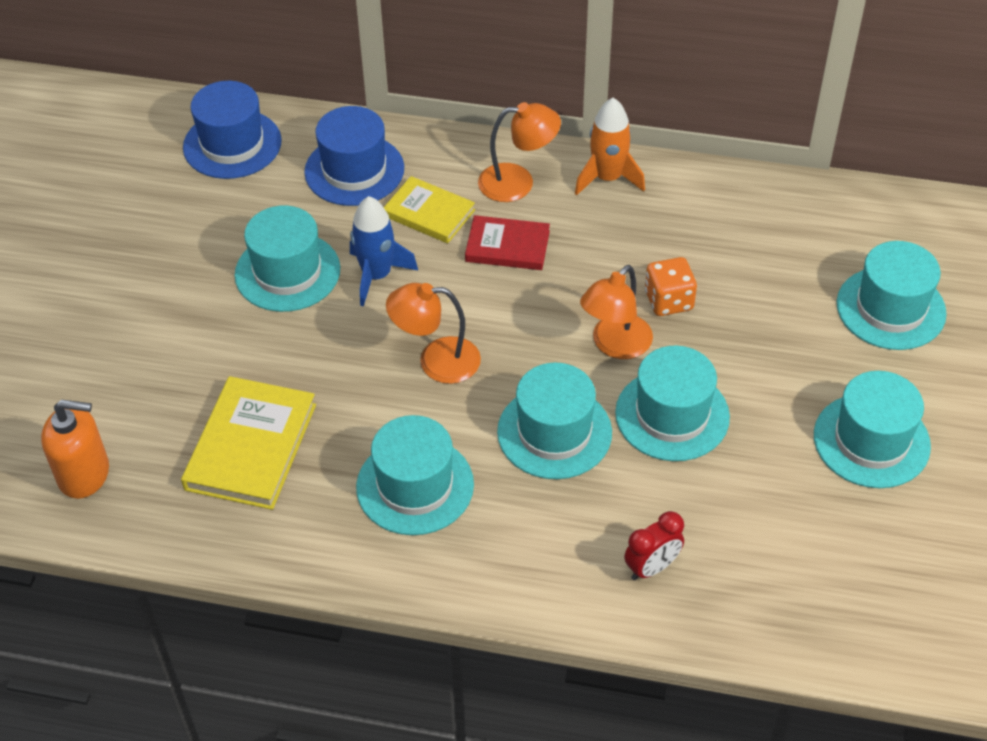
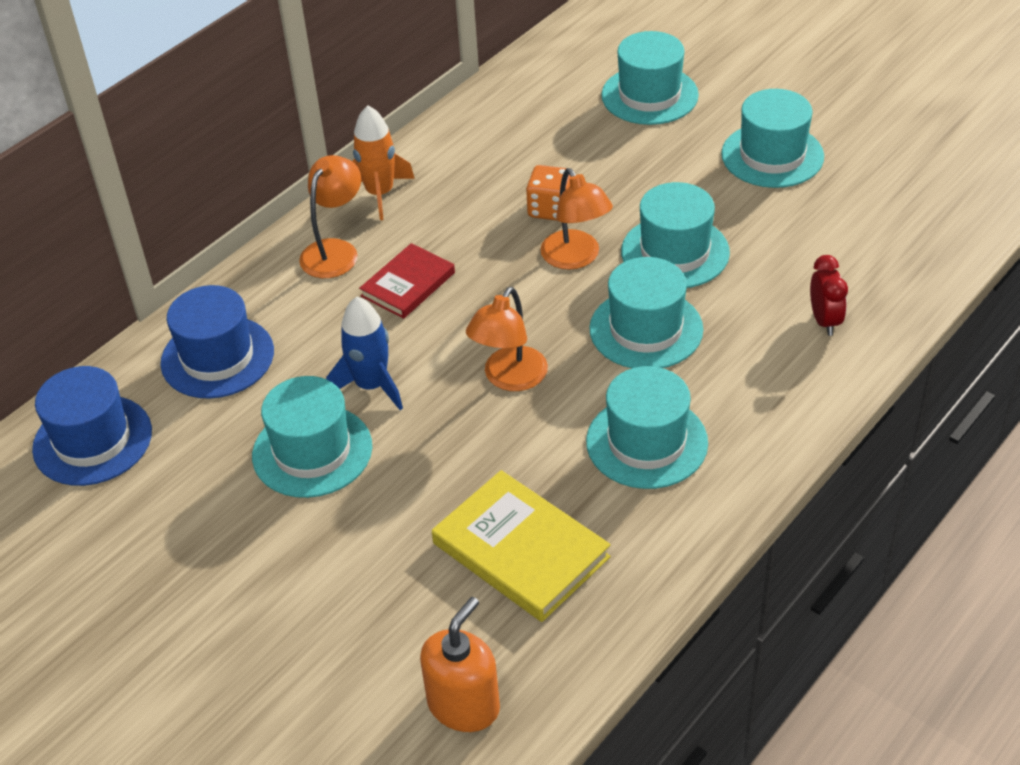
camera: 60 degrees left, 5 degrees down
yellow book [384,176,475,243] -> none

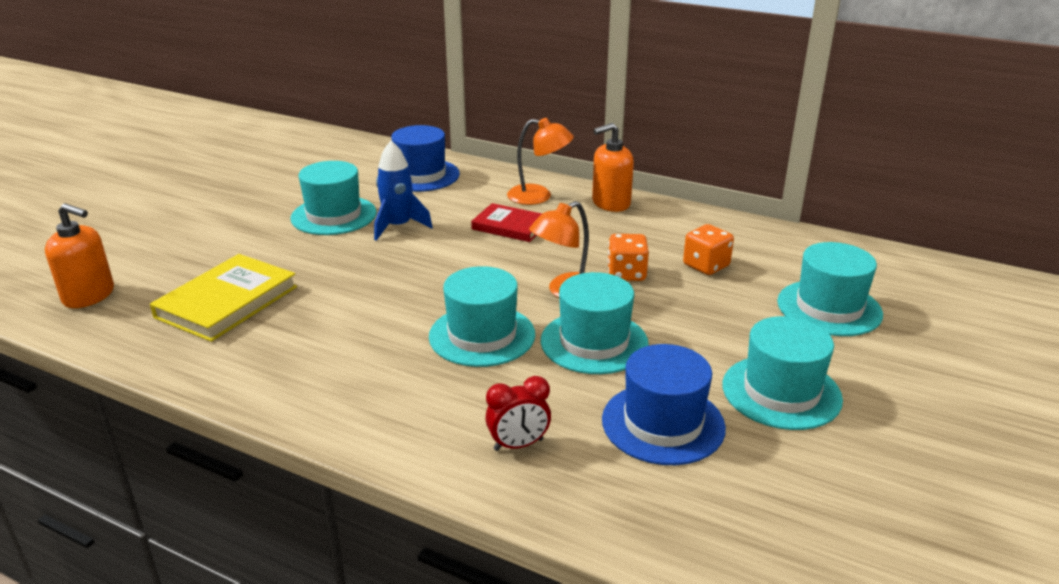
camera: 75 degrees right, 15 degrees down
blue hat [32,366,152,486] -> blue hat moved to [602,344,726,465]
orange rocket [352,105,415,220] -> orange soap dispenser [592,123,634,212]
orange lamp [466,287,548,391] -> none
turquoise hat [586,366,708,489] -> none
none -> orange dice [683,224,734,275]

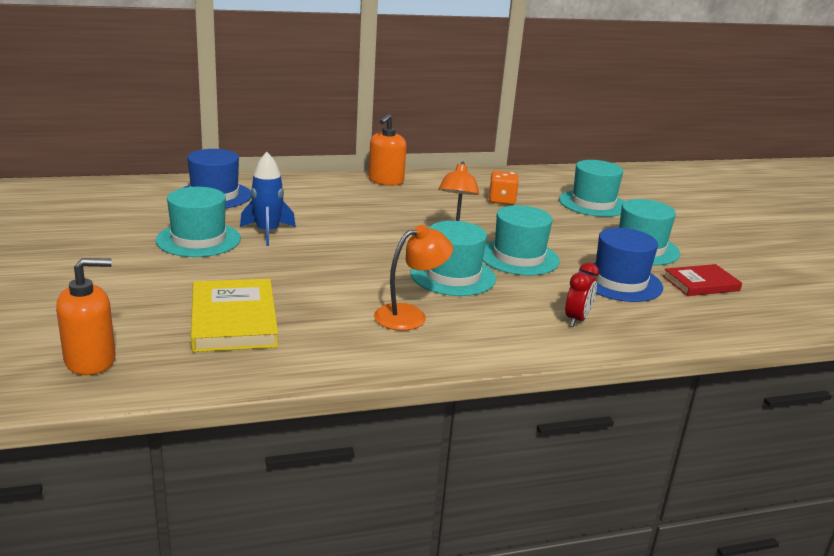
camera: 45 degrees left, 5 degrees down
red book [471,203,542,242] -> red book moved to [663,264,742,296]
orange lamp [507,118,574,205] -> orange lamp moved to [374,225,453,331]
orange dice [608,234,649,281] -> none

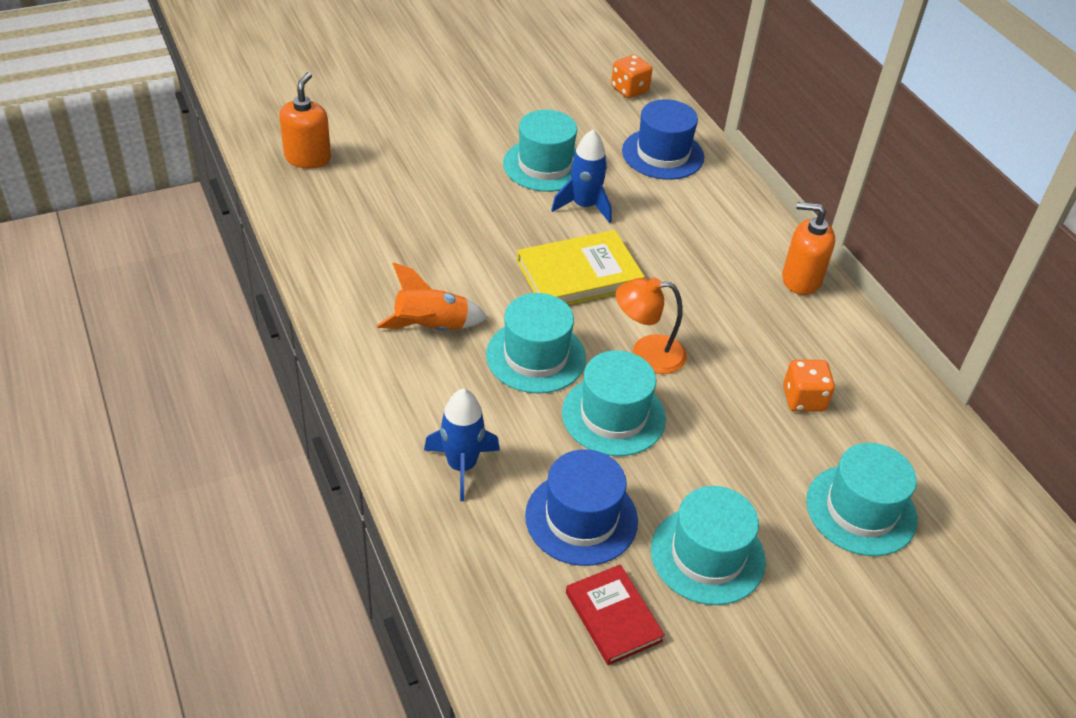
camera: 80 degrees right, 20 degrees up
orange soap dispenser [56,258,116,375] -> orange soap dispenser turned 135 degrees counterclockwise [279,72,331,168]
yellow book [191,279,278,352] -> yellow book moved to [517,230,645,305]
orange lamp [374,225,453,331] -> orange rocket [376,263,488,331]
red clock [565,262,599,327] -> blue rocket [424,389,500,501]
none -> orange dice [611,54,653,98]

